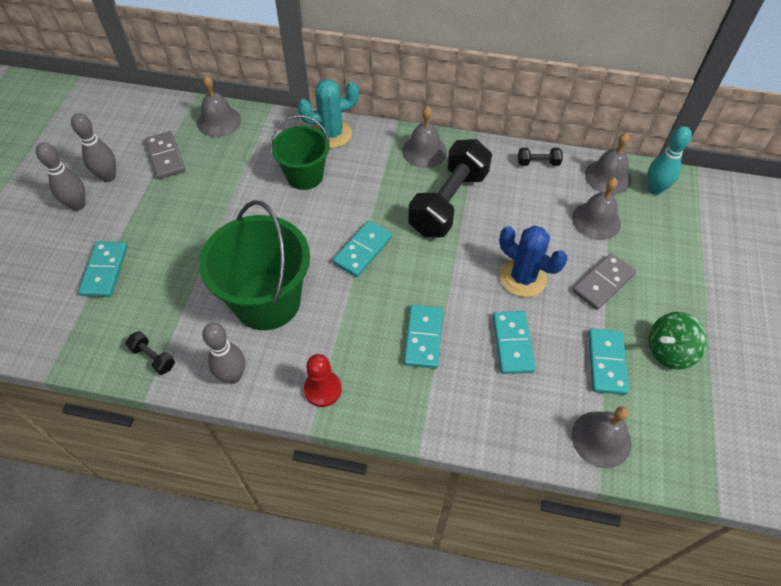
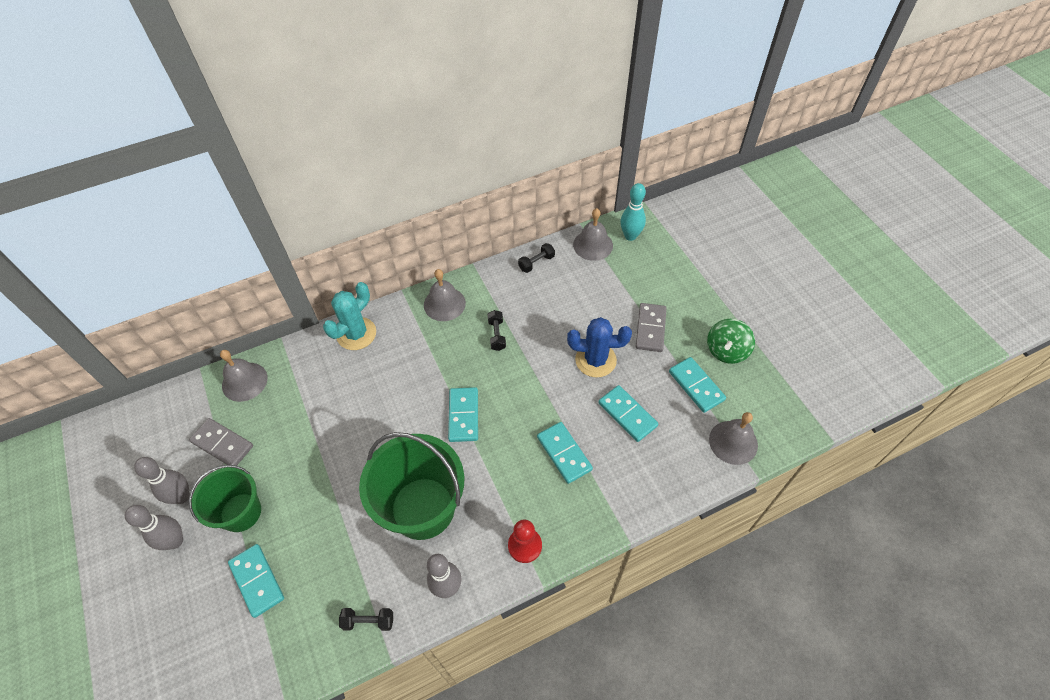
camera: 35 degrees left, 0 degrees up
green bucket [270,115,330,190] -> green bucket moved to [189,465,261,532]
black dumbbell [408,139,492,238] -> black dumbbell [487,310,506,351], size x0.41
grey bell [572,178,621,240] -> none

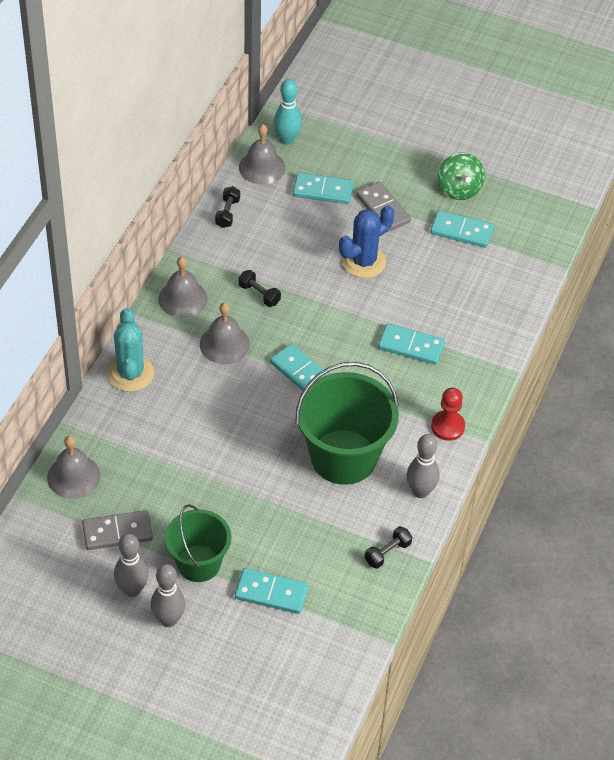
camera: 45 degrees left, 5 degrees down
turquoise domino [598,385,658,442] -> turquoise domino moved to [293,173,354,204]
grey bell [709,412,758,465] -> grey bell moved to [200,303,250,364]

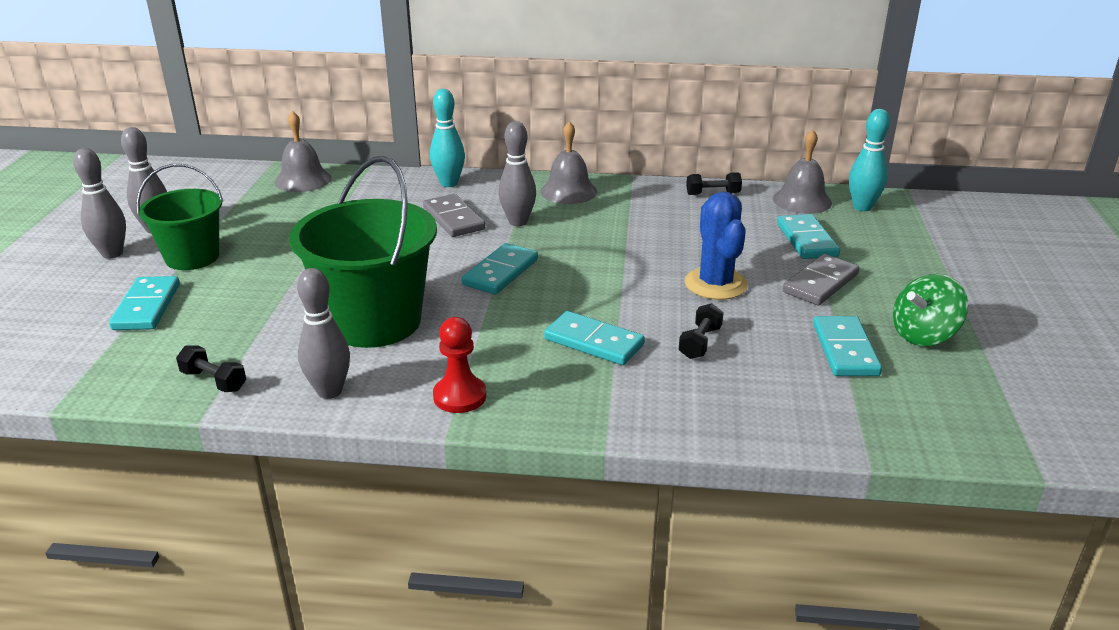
camera: 75 degrees right, 20 degrees down
grey domino [82,510,153,550] -> grey domino moved to [423,194,485,237]
turquoise cactus [107,308,154,392] -> turquoise bowling pin [430,89,465,187]
grey bell [200,303,250,364] -> grey bowling pin [498,121,536,226]
black dumbbell [238,270,281,307] -> black dumbbell moved to [679,303,724,359]
blue cactus [339,205,394,278] -> blue cactus turned 45 degrees clockwise [684,192,748,300]
turquoise domino [378,323,445,365] -> turquoise domino turned 60 degrees counterclockwise [544,311,645,365]

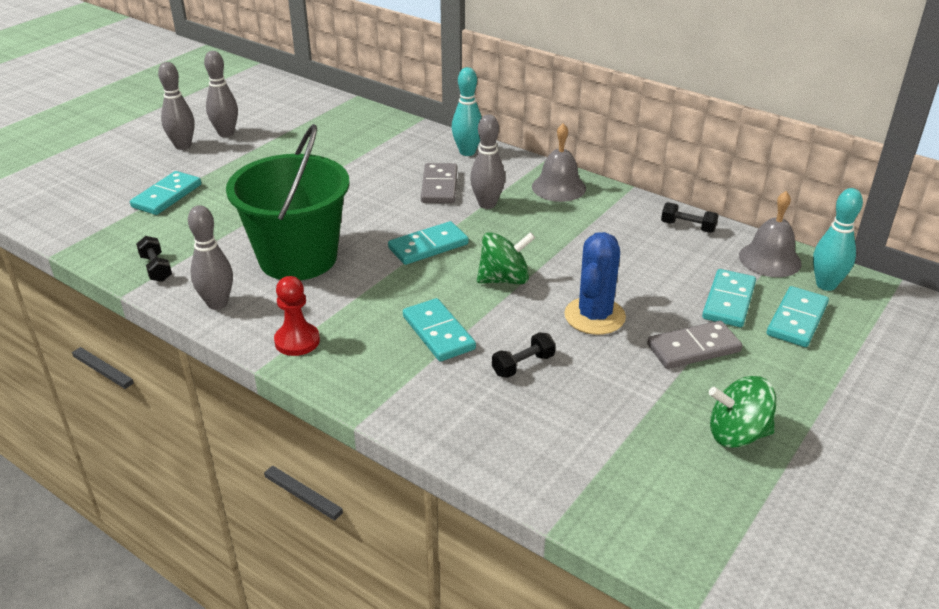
camera: 30 degrees right, 5 degrees up
green bucket [136,164,223,270] -> none
grey bell [275,111,332,192] -> none
turquoise domino [813,316,882,376] -> turquoise domino moved to [767,286,829,347]
none -> green spinning top [477,232,535,284]

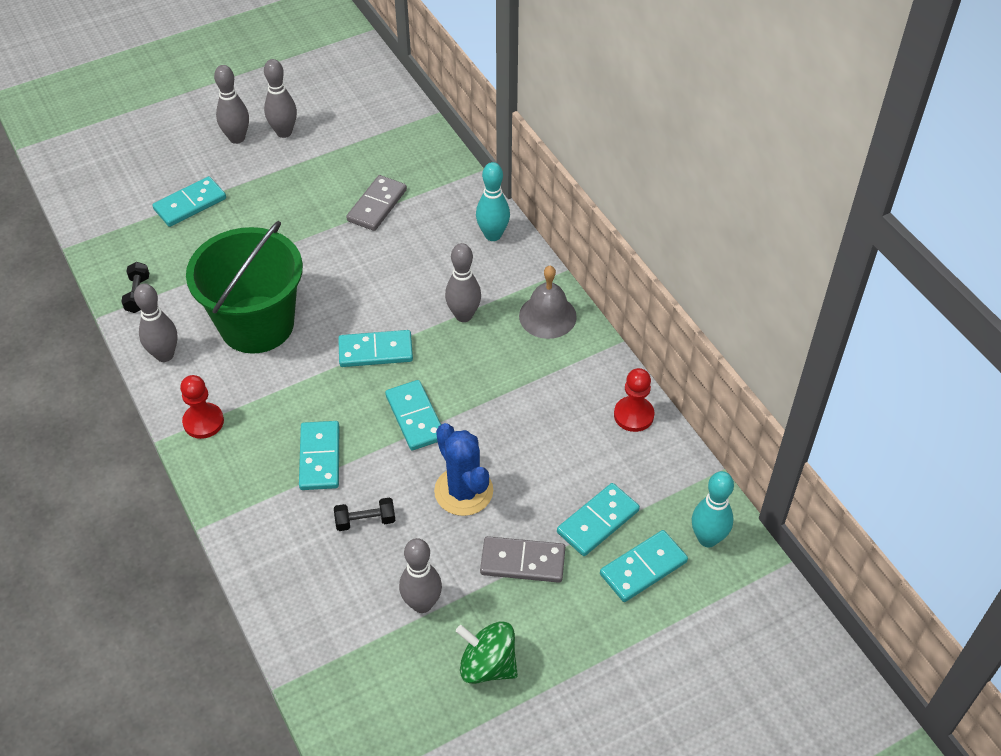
camera: 25 degrees right, 15 degrees up
grey domino [421,163,457,203] -> grey domino moved to [346,175,407,231]
green spinning top [477,232,535,284] -> turquoise domino [385,380,441,450]
blue cactus [564,232,626,335] -> blue cactus turned 75 degrees counterclockwise [434,423,493,516]
black dumbbell [661,202,719,233] -> red pawn [614,368,654,432]
grey bell [739,191,801,277] -> none
none -> grey bowling pin [399,538,442,613]

